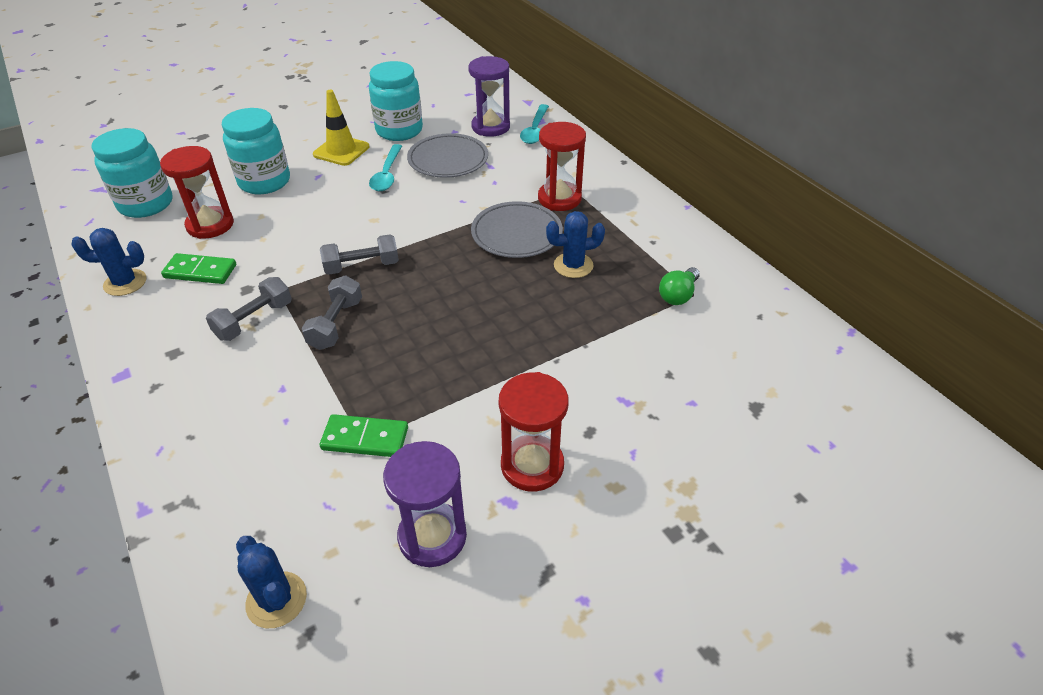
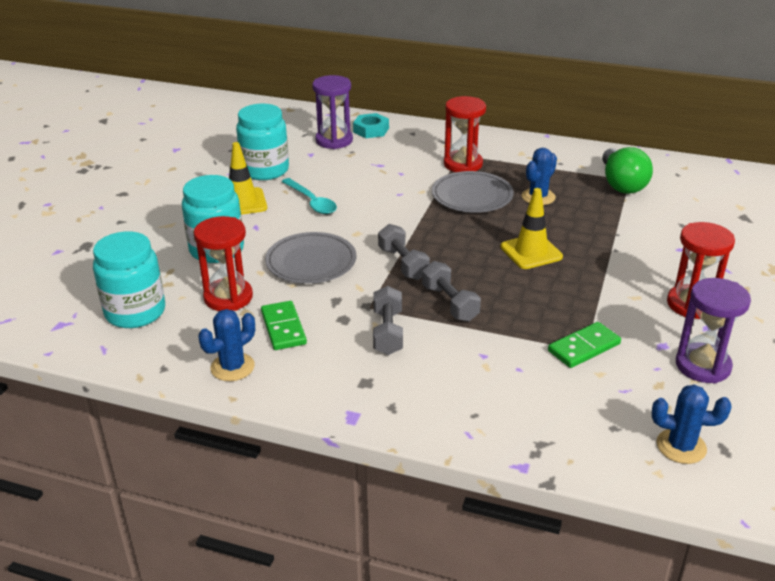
camera: 40 degrees left, 10 degrees down
green domino [161,253,236,284] -> green domino turned 75 degrees counterclockwise [261,301,307,350]
grey dumbbell [320,234,399,275] -> grey dumbbell turned 60 degrees counterclockwise [378,224,430,280]
grey plate [407,133,488,178] -> grey plate moved to [265,232,356,284]
turquoise spoon [520,104,549,144] -> turquoise nut [353,113,389,138]
green light bulb [659,267,700,305] -> green light bulb [602,147,653,194], size x1.66
none -> yellow traffic cone [501,188,563,269]

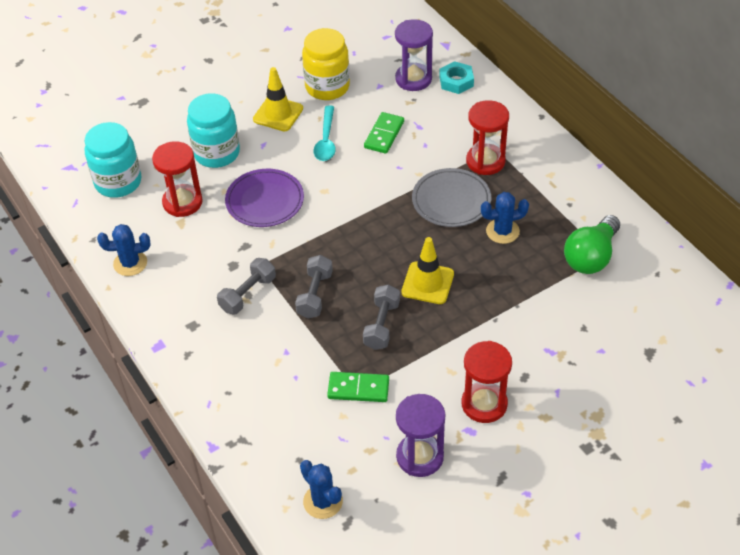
camera: 40 degrees right, 15 degrees up
turquoise jar [236,104,289,180] -> yellow jar [302,28,350,100]
green domino [261,301,307,350] -> green domino moved to [364,112,404,154]
grey plate [265,232,356,284] -> purple plate [225,169,304,227]
grey dumbbell [378,224,430,280] -> grey dumbbell moved to [363,284,400,350]

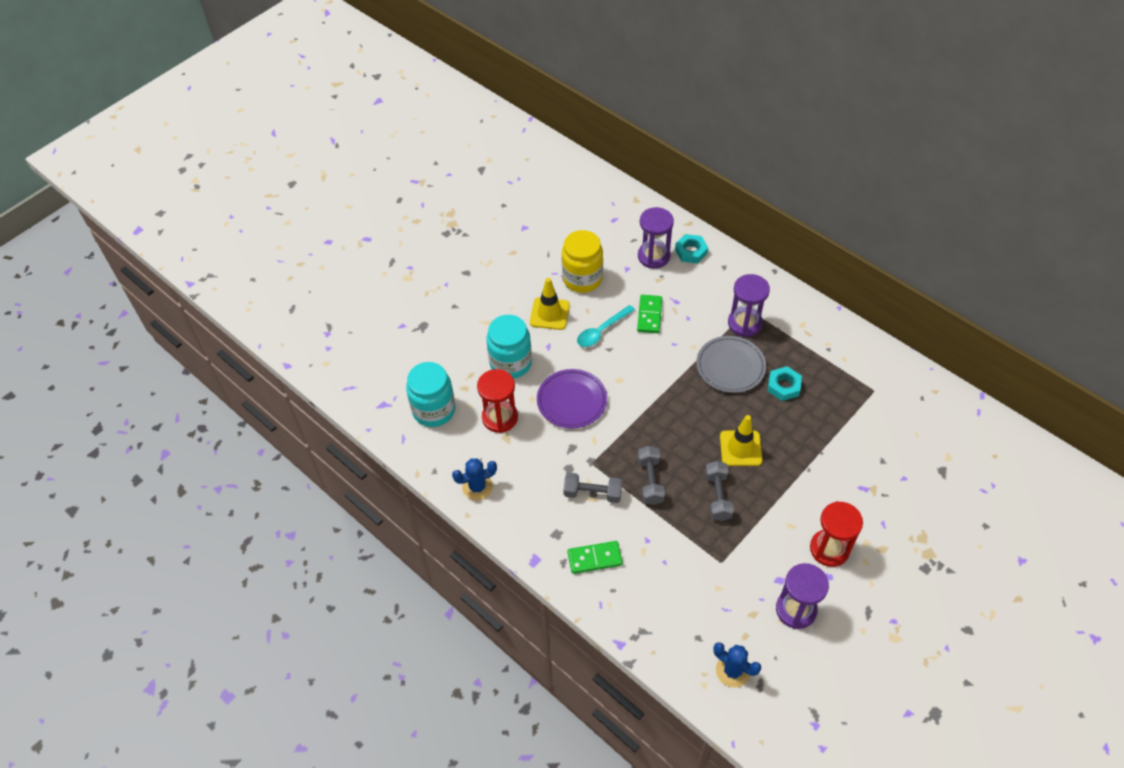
camera: 15 degrees left, 5 degrees up
grey dumbbell [217,258,276,314] -> grey dumbbell turned 75 degrees clockwise [563,473,622,503]
turquoise spoon [313,105,336,161] -> turquoise spoon turned 60 degrees clockwise [577,305,635,347]
green domino [327,372,389,402] -> green domino moved to [567,541,623,574]
red hourglass [466,100,509,175] -> purple hourglass [728,274,770,337]
blue cactus [481,192,529,244] -> turquoise nut [768,366,802,401]
green light bulb [564,215,620,274] -> none

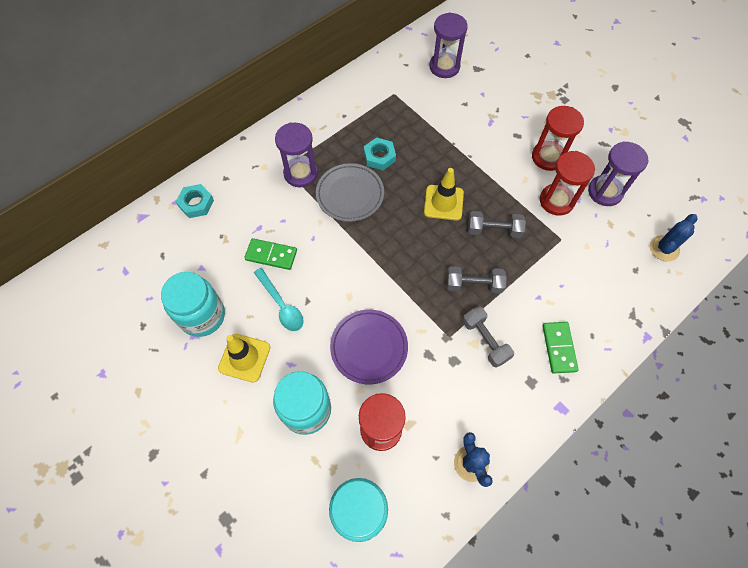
camera: 85 degrees left, 10 degrees up
yellow jar [562,230,603,293] -> turquoise jar [161,272,225,337]
grey dumbbell [563,473,622,503] -> grey dumbbell turned 45 degrees counterclockwise [462,306,514,368]
purple hourglass [638,207,674,269] -> purple hourglass moved to [429,12,468,78]
none -> red hourglass [540,151,595,216]

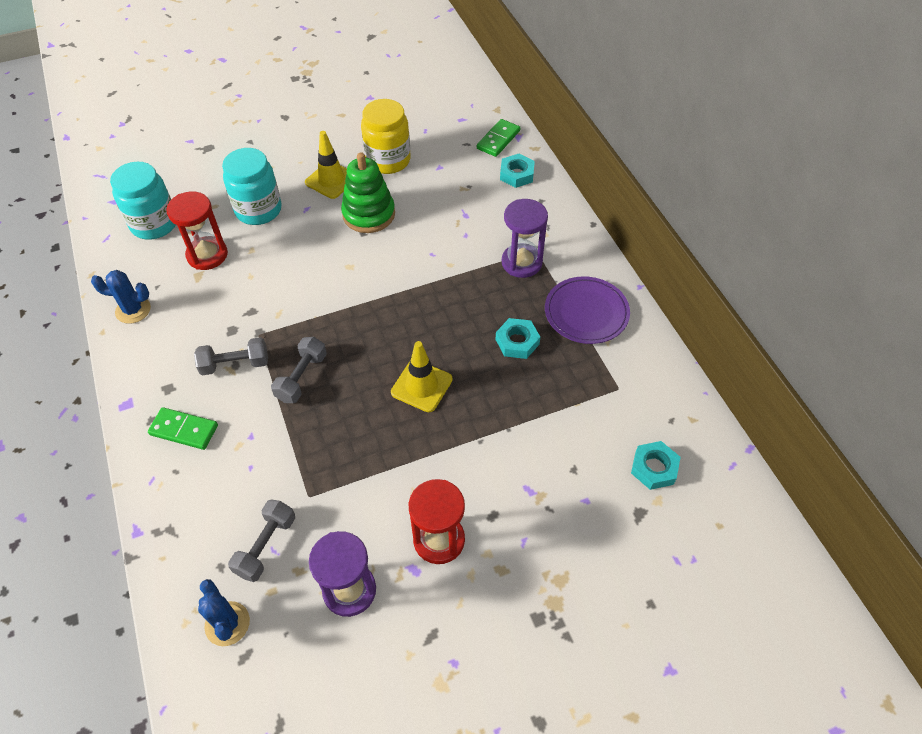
camera: 110 degrees right, 10 degrees down
turquoise jar [161,272,225,337] -> yellow jar [361,99,410,174]
green domino [244,238,297,270] -> green domino moved to [477,119,520,157]
turquoise spoon [254,268,304,331] -> green stacking toy [341,152,395,233]
grey plate [316,163,384,222] -> none
purple plate [330,310,408,385] -> purple plate moved to [545,276,630,344]
purple hourglass [429,12,468,78] -> turquoise nut [631,441,681,490]
grey dumbbell [468,211,526,238] -> grey dumbbell moved to [228,499,295,582]
red hourglass [540,151,595,216] -> none

